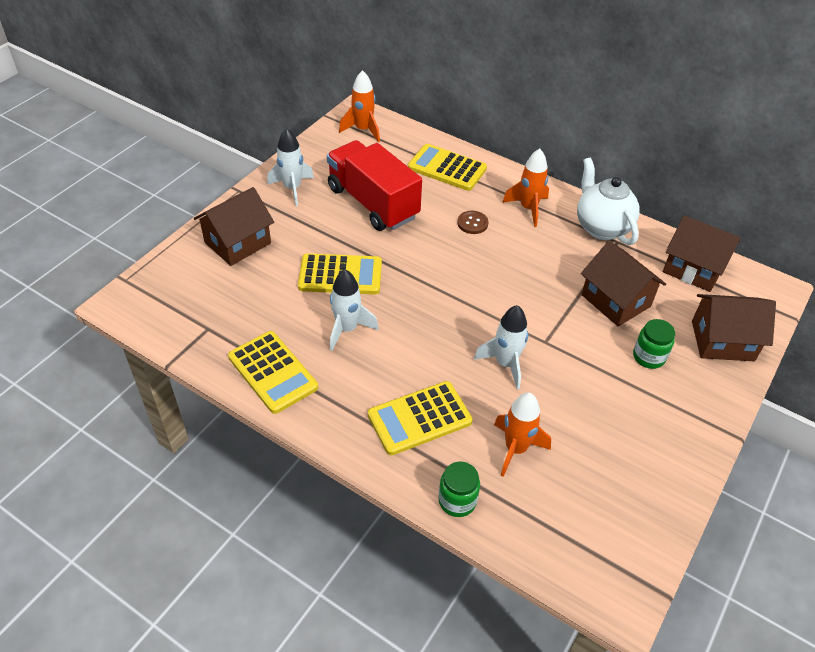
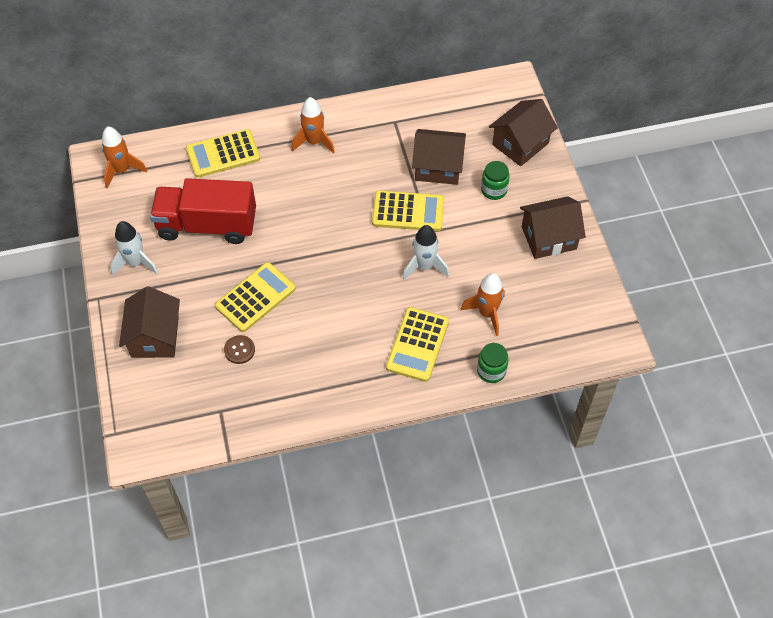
camera: 45 degrees left, 10 degrees up
yellow calculator [228,331,318,414] -> yellow calculator moved to [372,190,444,231]
white rocket [330,269,379,351] -> none
brown button [457,211,488,234] -> brown button moved to [224,335,255,364]
white teapot [577,157,640,245] -> none
brown house [663,215,740,292] -> brown house moved to [520,196,586,259]

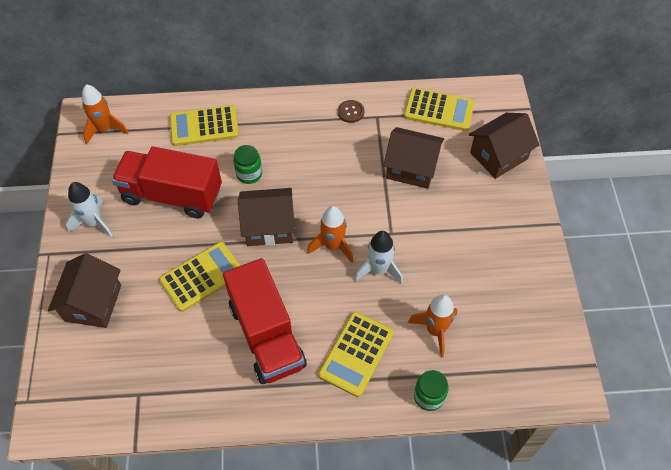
camera: 10 degrees right, 0 degrees up
brown button [224,335,255,364] -> brown button moved to [338,100,364,123]
orange rocket [291,97,335,154] -> orange rocket moved to [307,206,354,263]
yellow calculator [372,190,444,231] -> yellow calculator moved to [404,88,475,131]
green jar [481,161,510,200] -> green jar moved to [233,145,262,184]
brown house [520,196,586,259] -> brown house moved to [238,188,295,246]
none -> red truck [223,258,307,384]

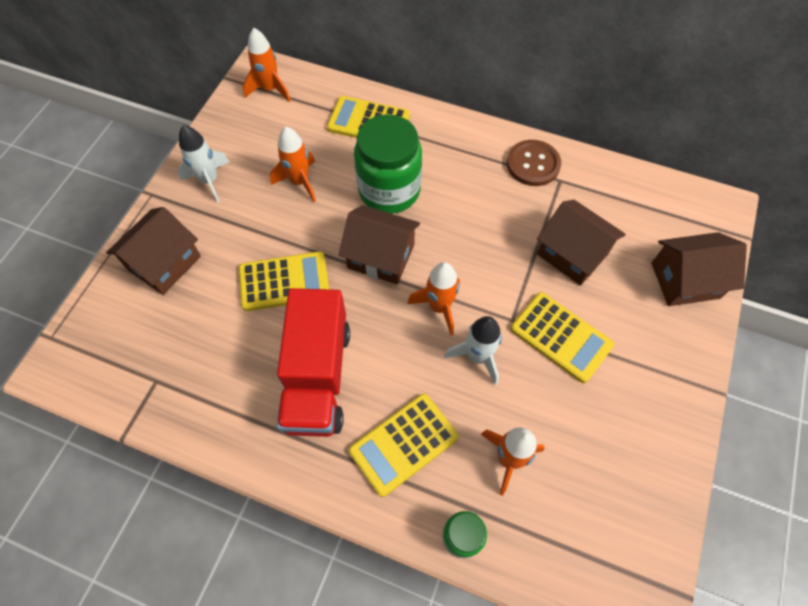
camera: 25 degrees right, 5 degrees up
red truck [112,146,222,219] -> orange rocket [270,127,316,202]
green jar [233,145,262,184] -> green jar [354,114,422,214], size x2.03
brown button [338,100,364,123] -> brown button [507,140,561,186], size x1.66
yellow calculator [404,88,475,131] -> yellow calculator moved to [511,292,614,383]

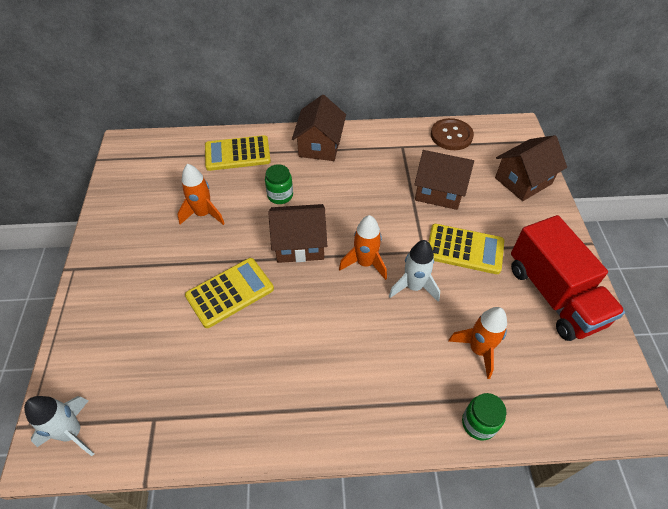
camera: 25 degrees left, 10 degrees down
brown house [106,207,201,295] -> brown house moved to [292,95,346,161]
white rocket [178,125,230,203] -> white rocket moved to [24,396,94,456]
orange rocket [243,28,291,102] -> none
red truck [277,288,350,437] -> red truck moved to [511,215,625,341]
yellow calculator [349,394,459,497] -> none
green jar [354,114,422,214] -> green jar [265,164,293,204], size x0.49
brown button [507,140,561,186] -> brown button moved to [431,118,474,150]

